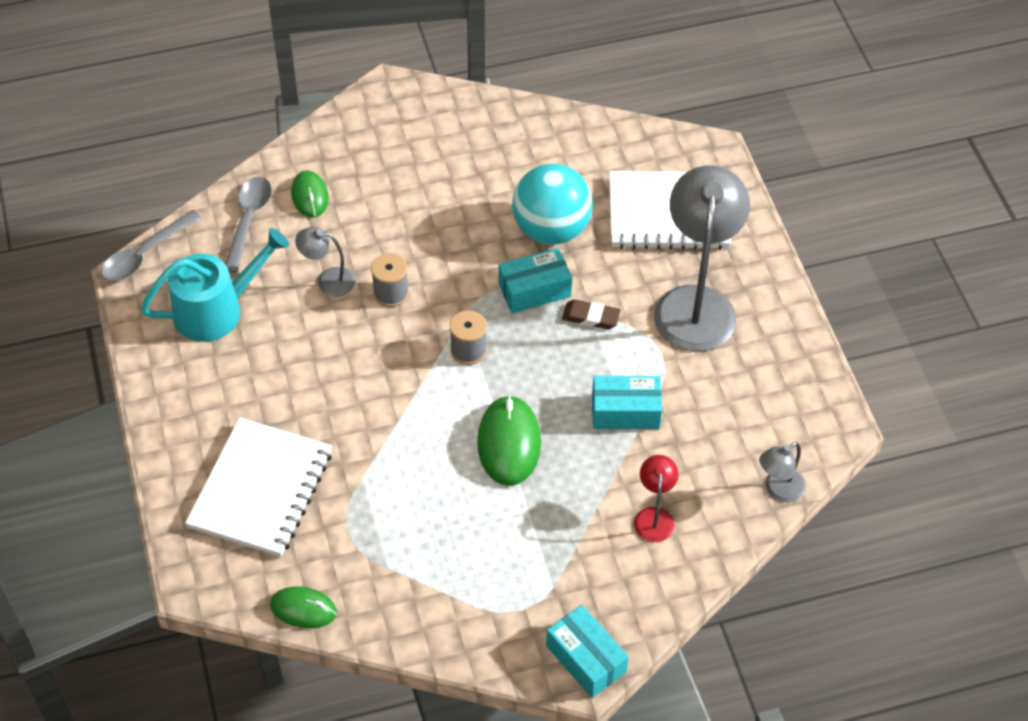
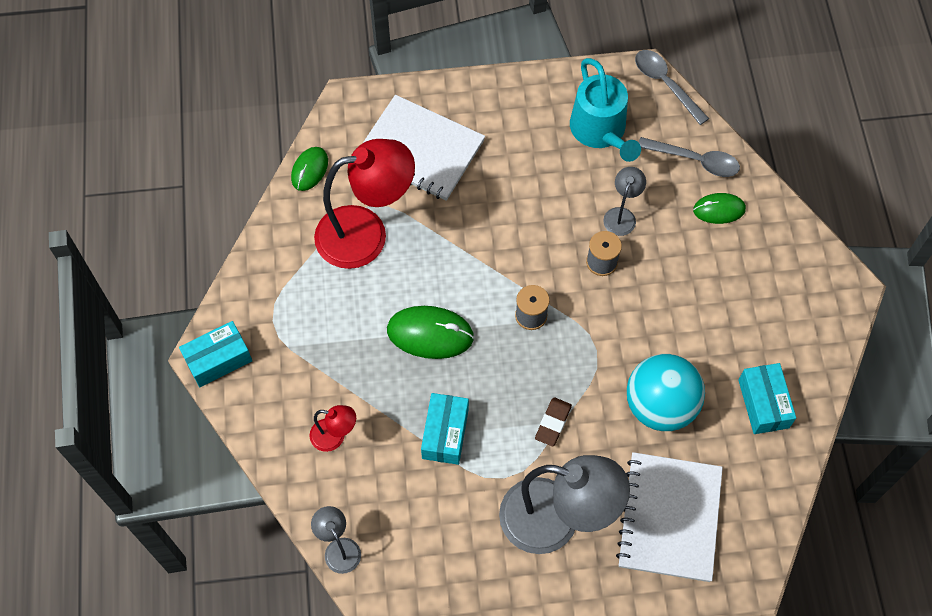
camera: 100 degrees right, 10 degrees up
turquoise box [499,248,572,313] -> turquoise box moved to [738,363,796,434]
none -> red lamp [314,139,415,269]

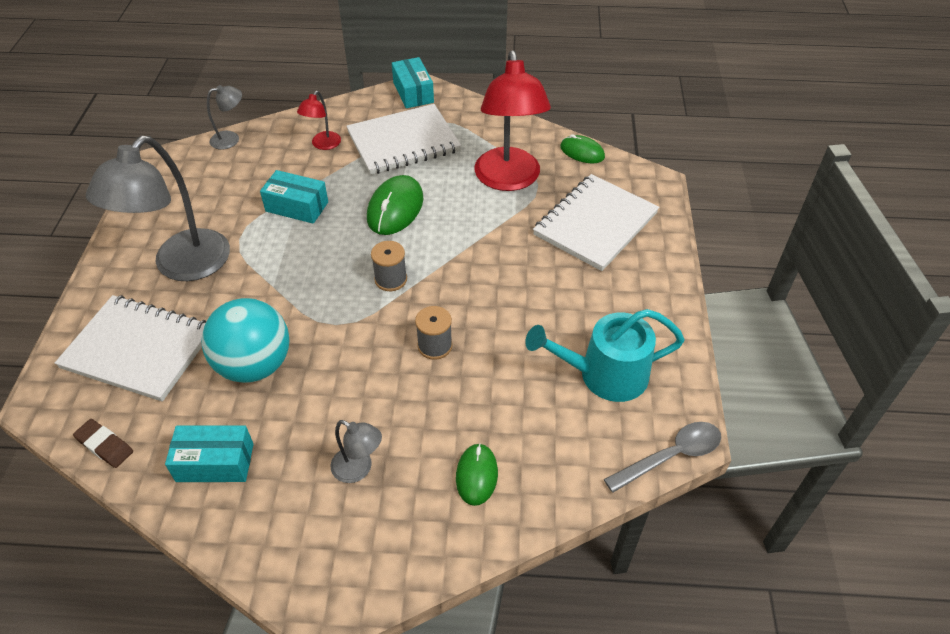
camera: 100 degrees right, 15 degrees down
brown eraser [535,398,572,446] -> brown eraser moved to [73,419,133,468]
grey lamp [603,167,646,236] -> grey lamp moved to [331,420,382,483]
grey spoon [639,137,740,177] -> none
none -> white notebook [346,104,461,175]

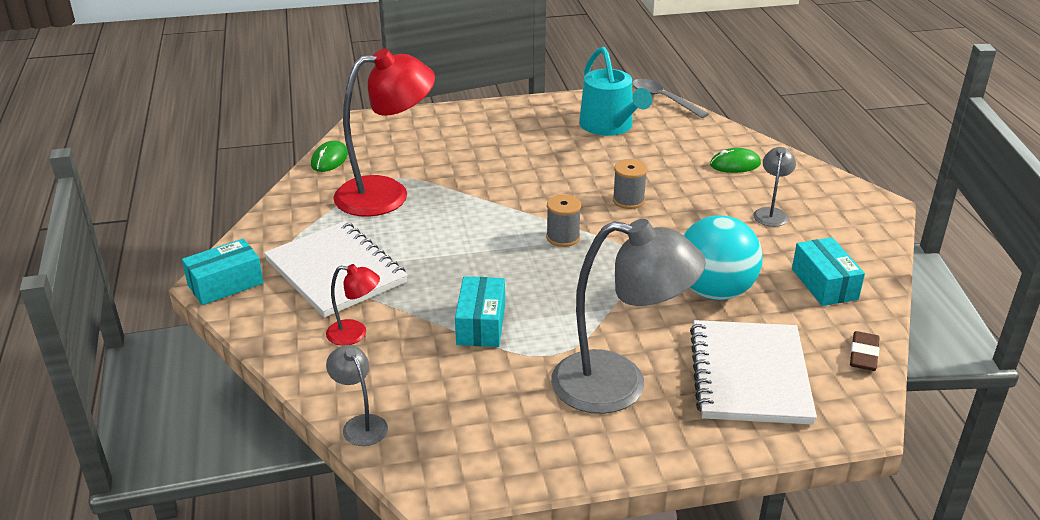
camera: 105 degrees left, 15 degrees down
green mouse [367,175,423,235] -> none
white notebook [533,174,659,271] -> none

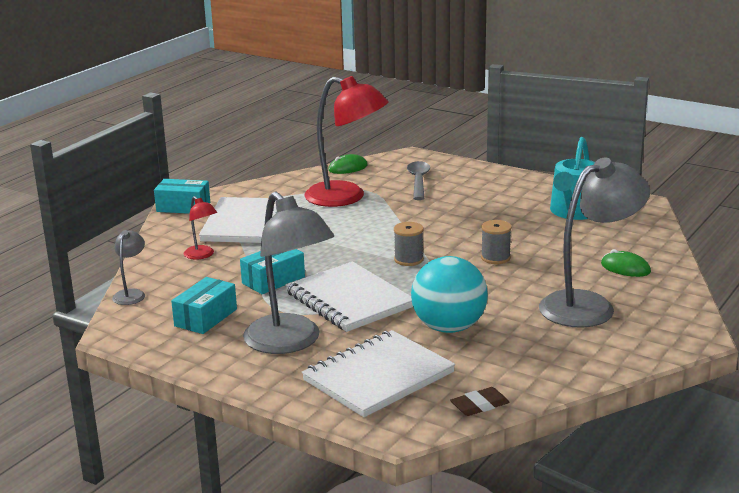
camera: 45 degrees right, 10 degrees down
grey spoon [632,79,709,118] -> grey spoon moved to [407,161,430,200]
grey lamp [753,147,796,227] -> grey lamp [539,158,650,328], size x2.19
turquoise box [792,237,865,306] -> turquoise box moved to [171,277,237,334]
none -> white notebook [285,261,413,332]

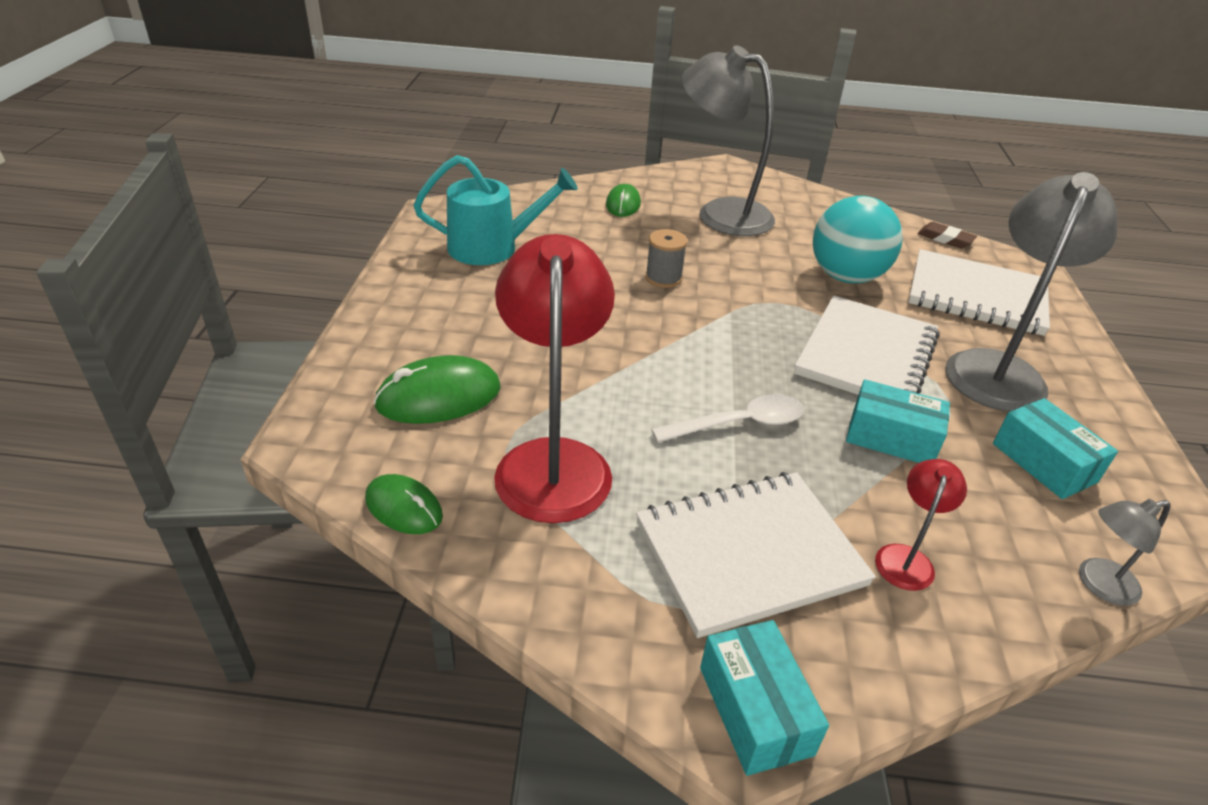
camera: 120 degrees left, 15 degrees up
turquoise box [171,277,237,334] -> turquoise box turned 60 degrees clockwise [993,398,1118,499]
grey spool [394,222,424,266] -> none
grey spoon [407,161,430,200] -> green mouse [373,355,501,424]
none -> white spoon [651,394,804,443]

